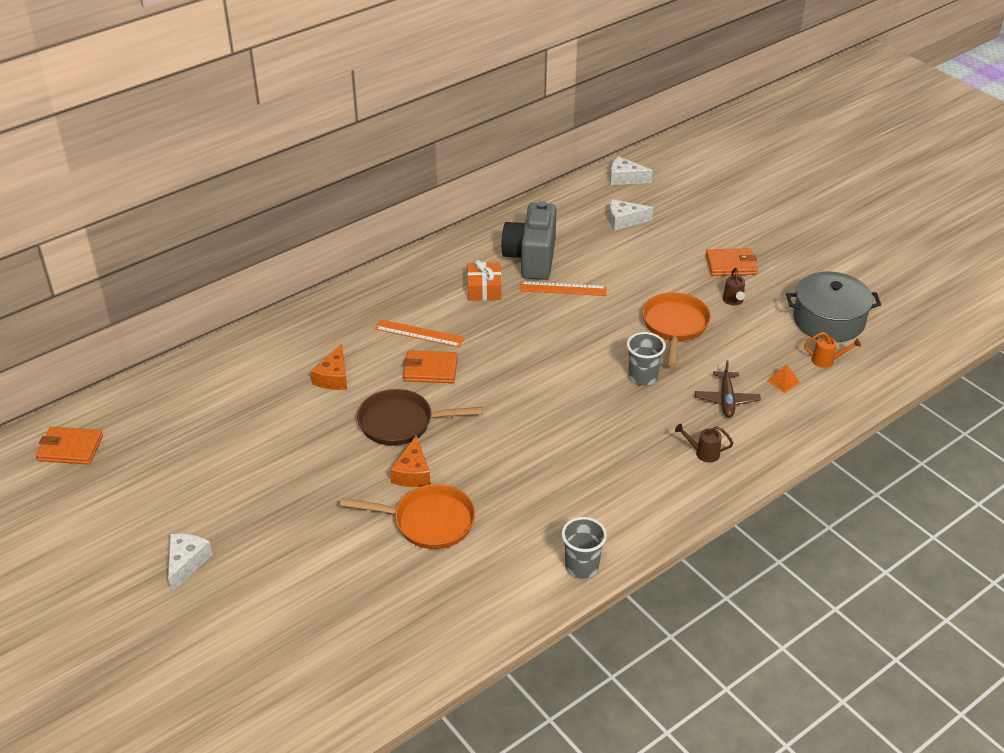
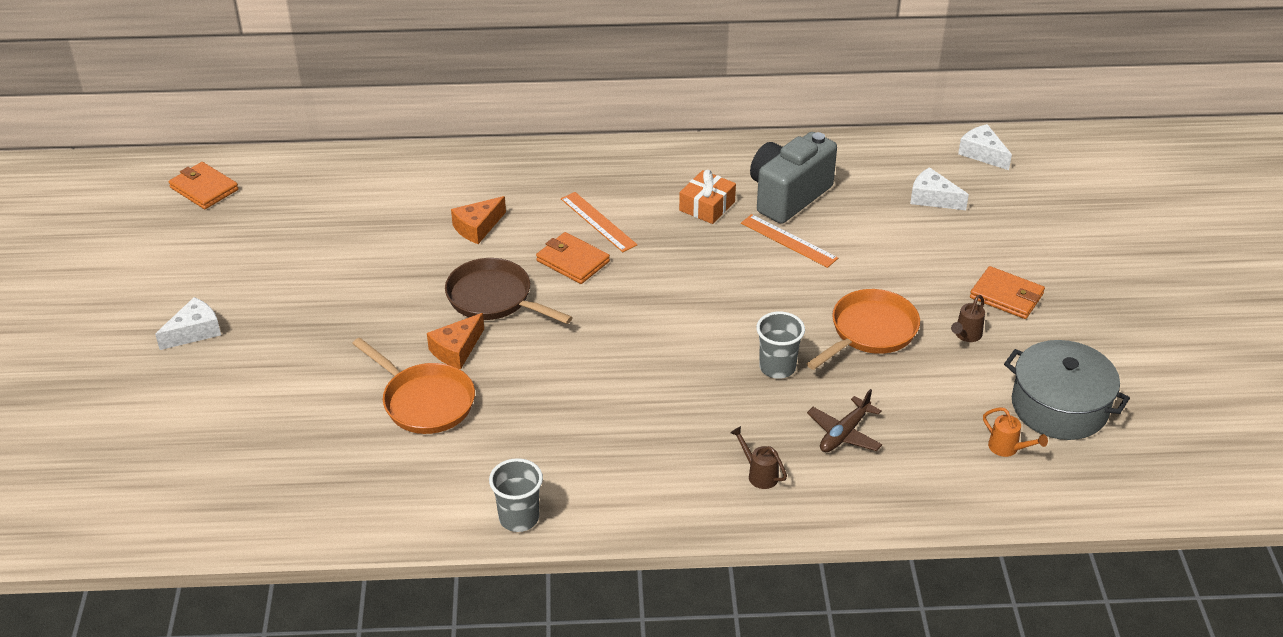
camera: 35 degrees right, 0 degrees up
orange pyramid [767,364,800,393] -> none

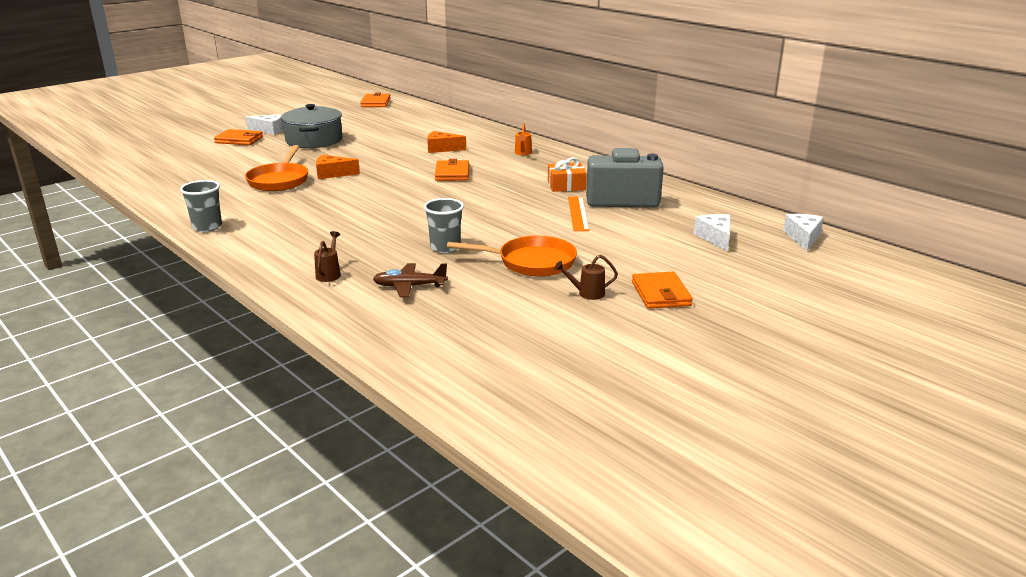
camera: 50 degrees right, 15 degrees down
brown pan [445,258,573,324] -> none
orange ruler [561,192,637,252] -> none
orange watering can [983,407,1048,457] -> orange watering can moved to [515,123,532,155]
grey pot [1004,340,1130,440] -> grey pot moved to [281,104,342,148]
none -> orange wallet [214,129,263,145]

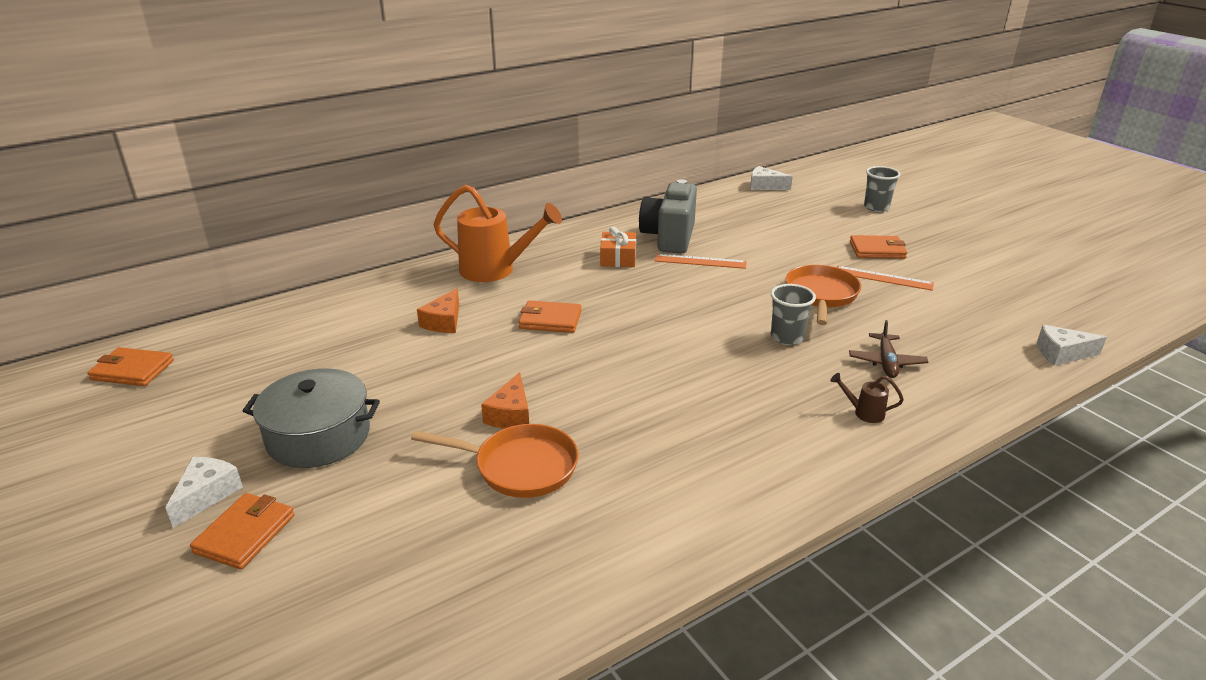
camera: 80 degrees left, 5 degrees up
grey cup [180,180,222,232] -> grey cup moved to [864,166,900,212]
orange watering can [515,123,532,155] -> orange watering can [433,185,562,282], size x2.43
brown watering can [554,255,618,300] -> orange ruler [837,266,934,291]
white cheese [693,214,730,252] -> white cheese moved to [1037,325,1107,365]

